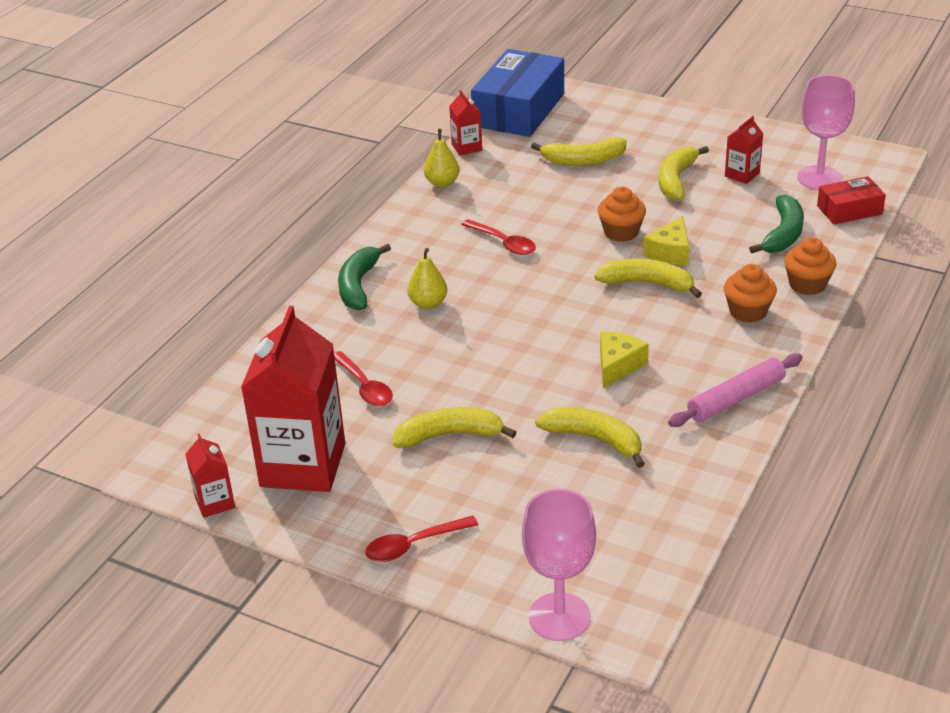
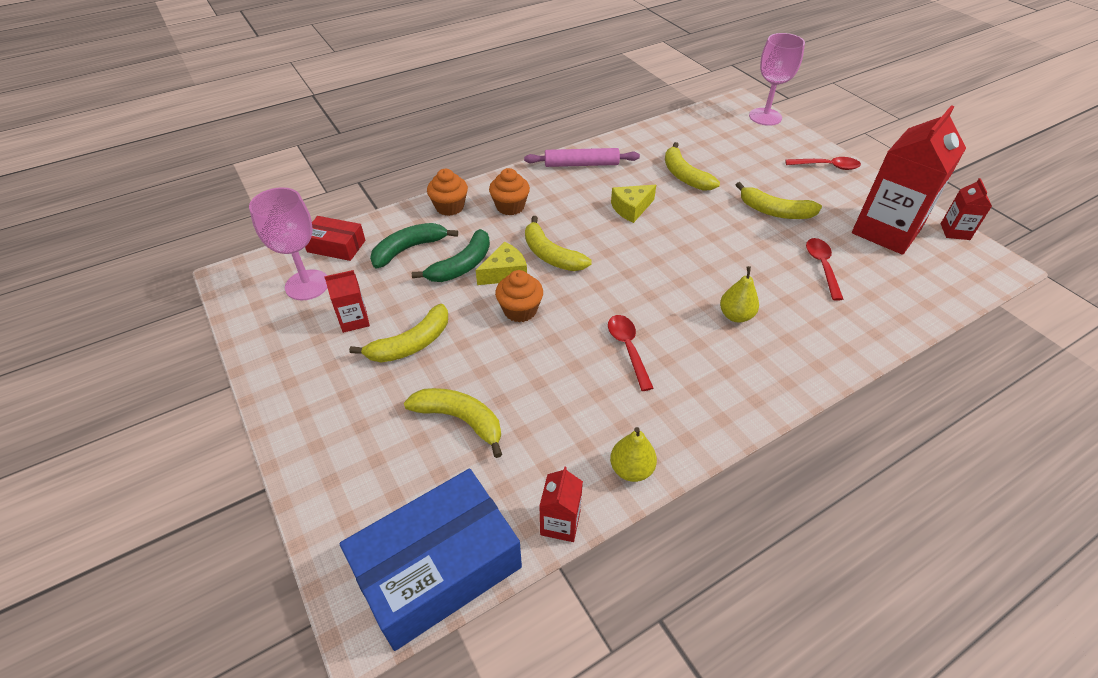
camera: 150 degrees left, 10 degrees up
green banana [338,244,391,310] -> green banana moved to [412,229,490,282]

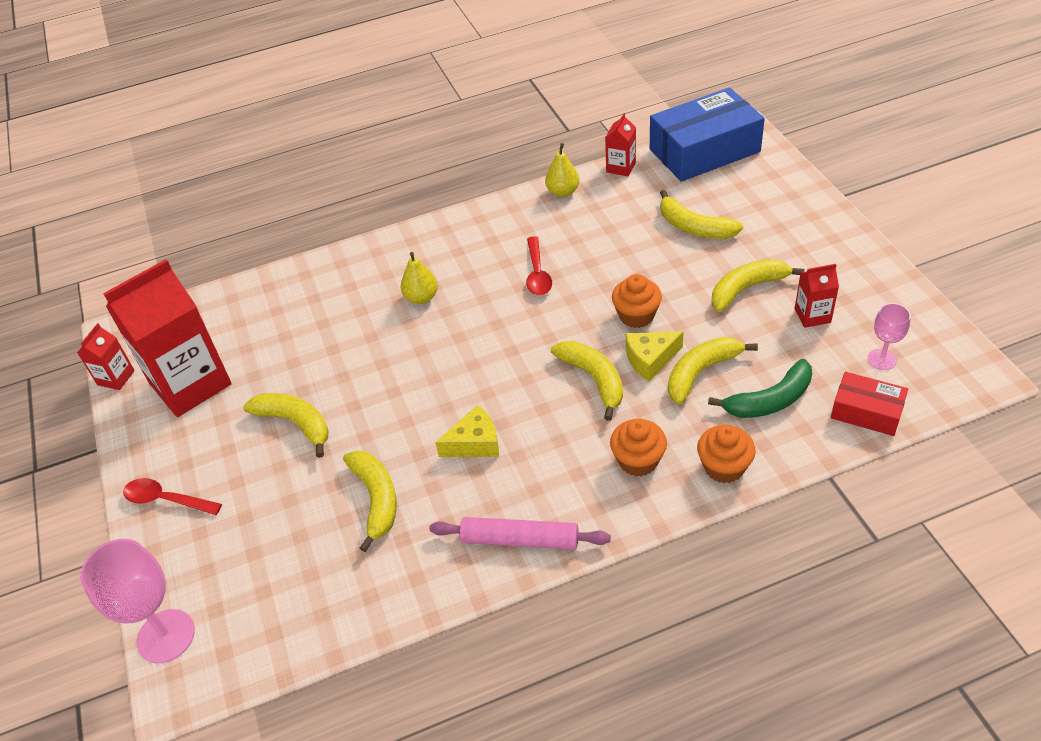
camera: 165 degrees left, 0 degrees up
pink goblet [249,187,327,300] -> pink goblet [868,303,911,370], size x0.56
green banana [412,229,490,282] -> yellow banana [668,337,758,404]
red spoon [806,238,843,301] -> none

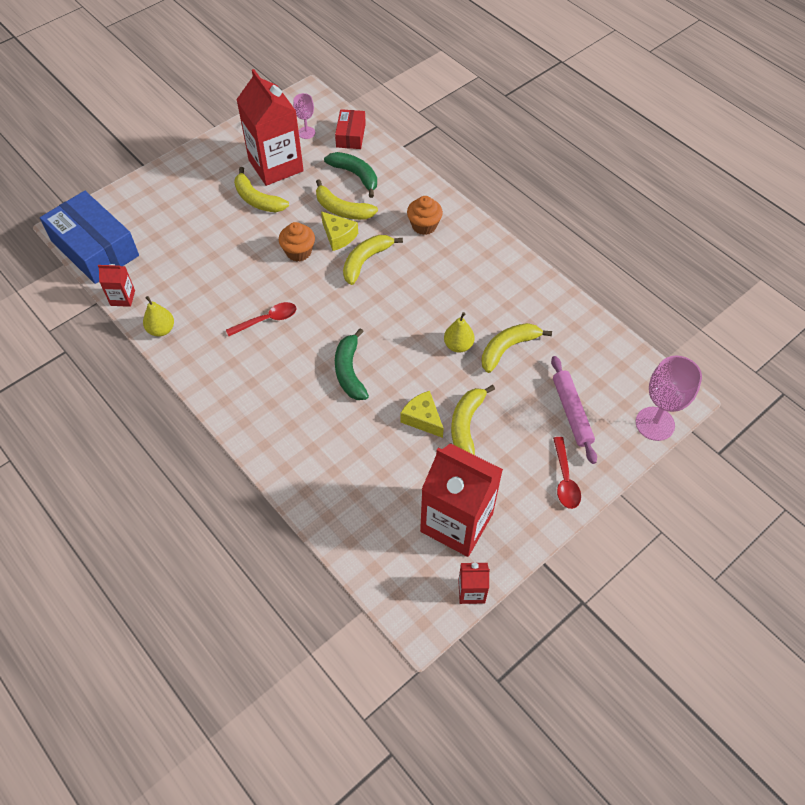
camera: 115 degrees left, 10 degrees up
yellow pear [400,252,438,304] -> yellow pear moved to [444,312,475,353]
pink rolling pin [429,517,611,550] -> pink rolling pin moved to [551,356,597,464]
yellow cheese [435,405,499,457] -> yellow cheese moved to [400,391,444,438]
yellow banana [660,190,743,239] -> none
orange cupcake [697,425,756,483] -> none
red carton [795,264,839,328] -> red carton [236,69,304,186], size x2.23
none -> green banana [335,328,369,400]

